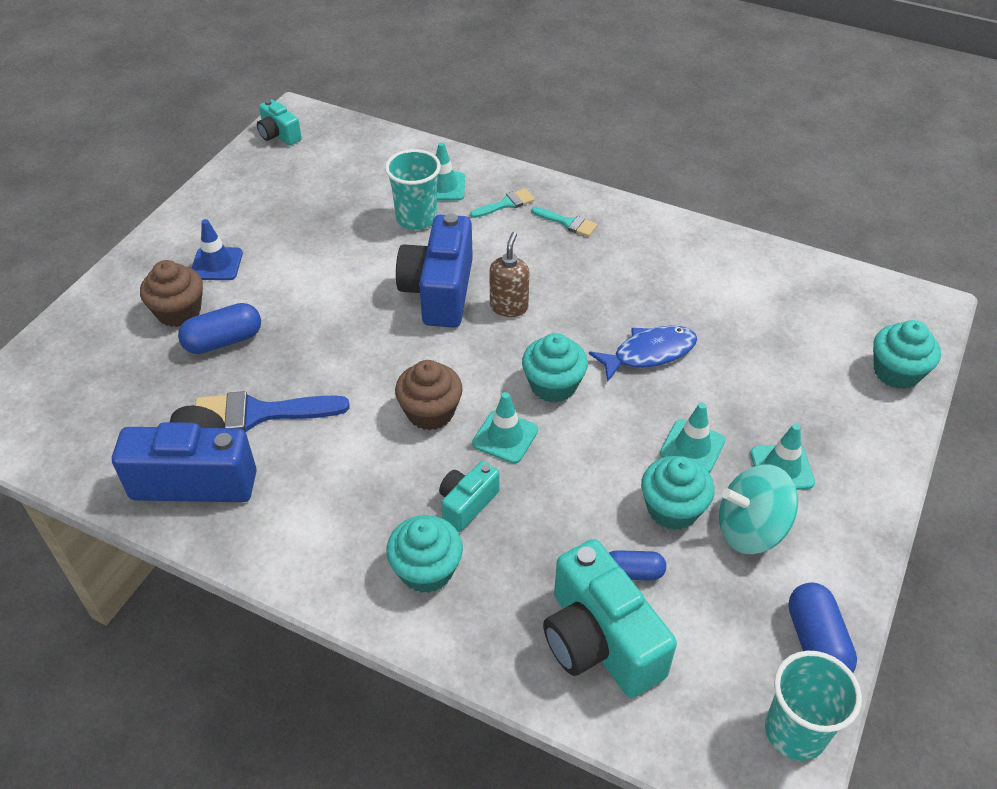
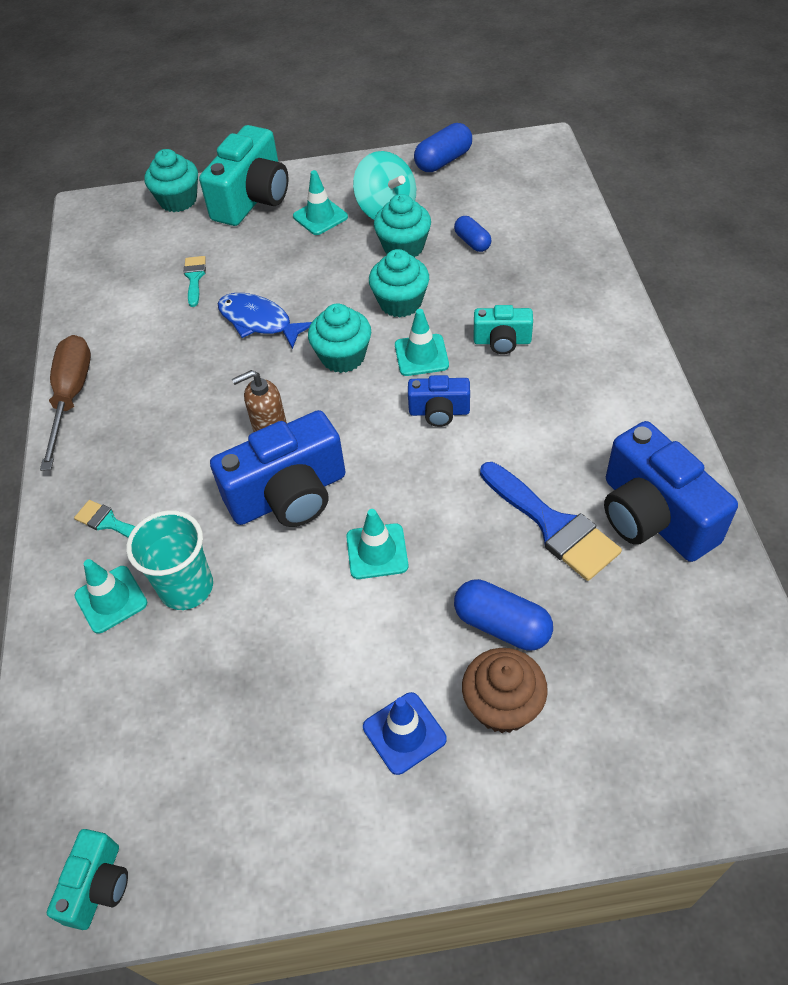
camera: 120 degrees left, 5 degrees up
turquoise cupcake [386,515,463,593] -> turquoise cupcake moved to [369,249,429,318]
brown cupcake [395,360,463,430] -> blue camera [408,375,470,427]
turquoise brush [531,207,597,237] -> turquoise brush moved to [184,256,206,307]
turquoise camera [543,539,677,698] -> turquoise camera moved to [199,125,288,226]
turquoise traffic cone [660,402,725,473] -> turquoise traffic cone moved to [346,509,409,579]
turquoise cup [765,651,862,761] -> none
none -> brown screwdriver [40,335,91,471]

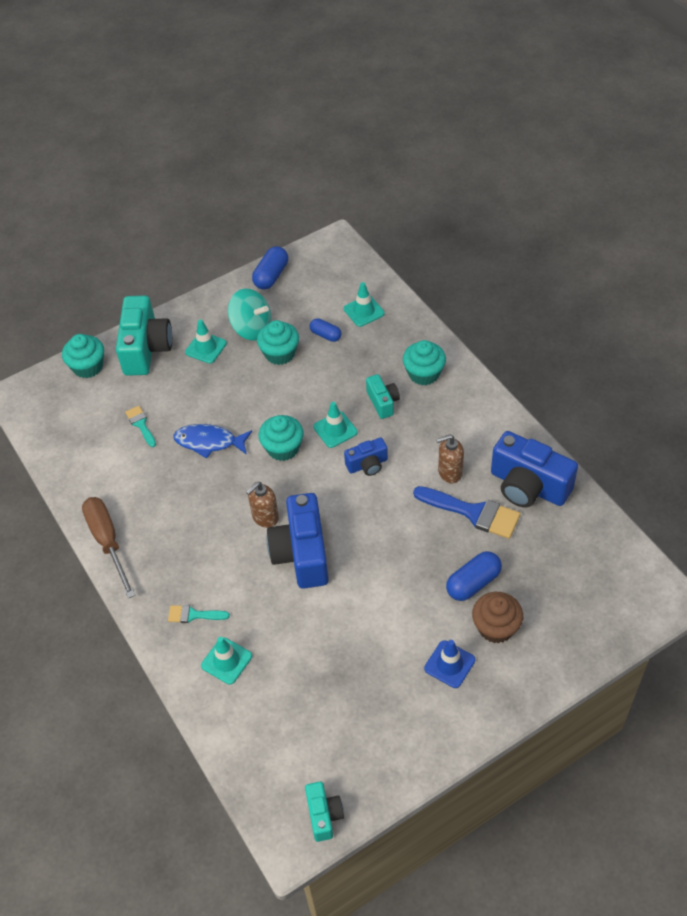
camera: 25 degrees left, 0 degrees up
turquoise cup [126,510,213,610] -> none
blue camera [210,410,346,527] -> blue camera turned 135 degrees clockwise [267,493,329,589]
turquoise traffic cone [346,509,409,579] -> turquoise traffic cone moved to [344,282,385,327]
turquoise cupcake [369,249,429,318] -> turquoise cupcake moved to [403,340,446,385]
blue capsule [454,579,553,651] -> blue capsule turned 45 degrees counterclockwise [446,551,502,601]
turquoise camera [474,305,533,354] -> turquoise camera turned 90 degrees counterclockwise [366,374,400,419]
none -> brown soap dispenser [436,434,464,484]

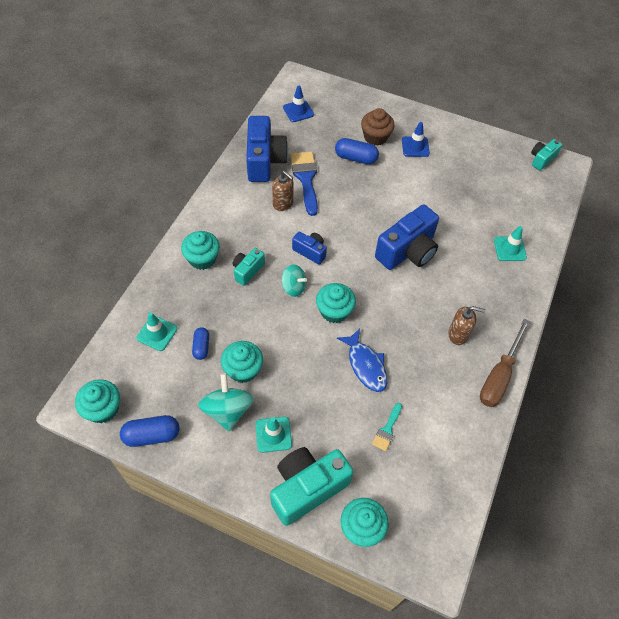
camera: 130 degrees left, 5 degrees up
turquoise brush [168,605,230,623] -> none
brown soap dispenser [246,482,279,528] -> brown soap dispenser moved to [448,306,485,345]
turquoise traffic cone [313,402,358,448] -> turquoise spinning top [282,265,307,297]
none -> turquoise cupcake [75,379,120,423]
none -> blue traffic cone [283,86,314,122]

